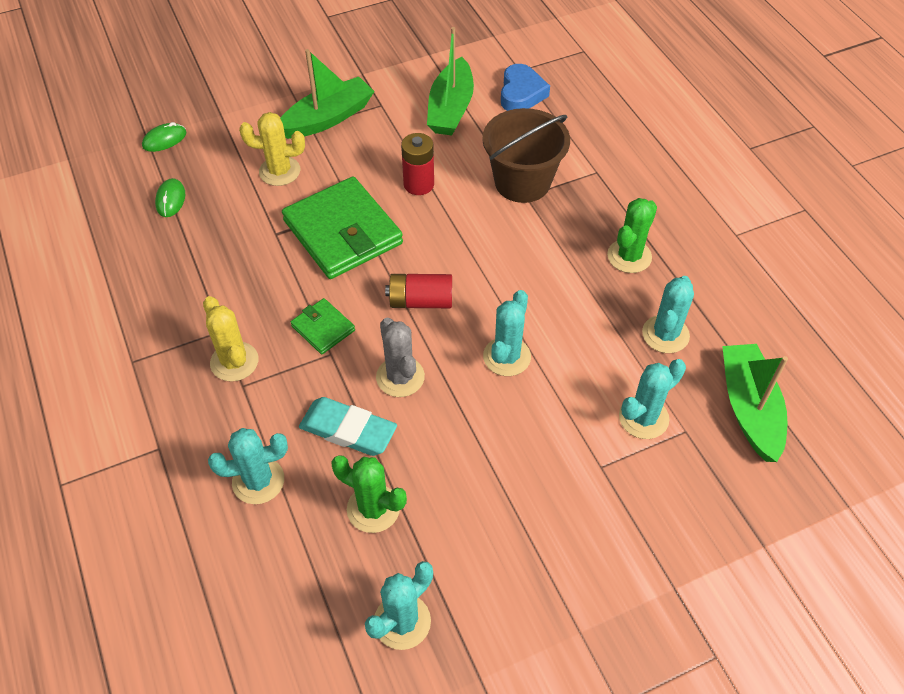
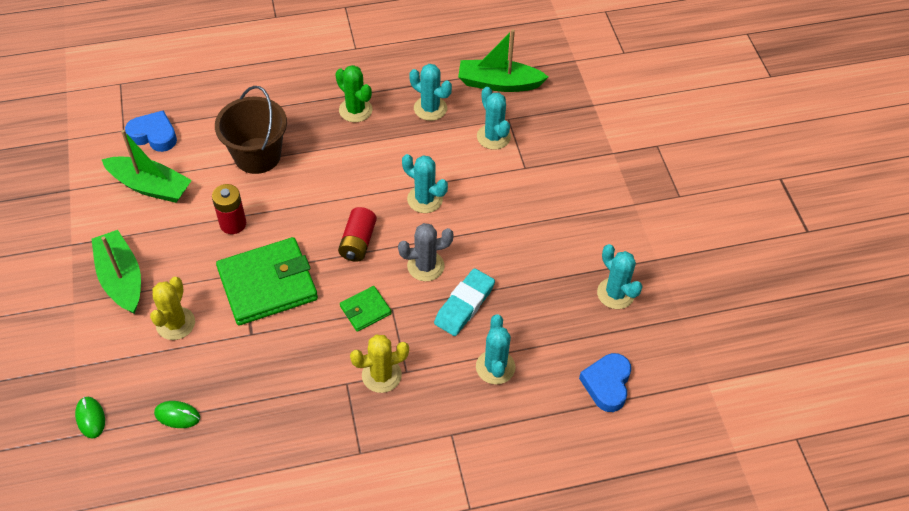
camera: 80 degrees left, 0 degrees up
green cactus [331,455,407,533] -> none
none -> blue heart [579,353,631,412]

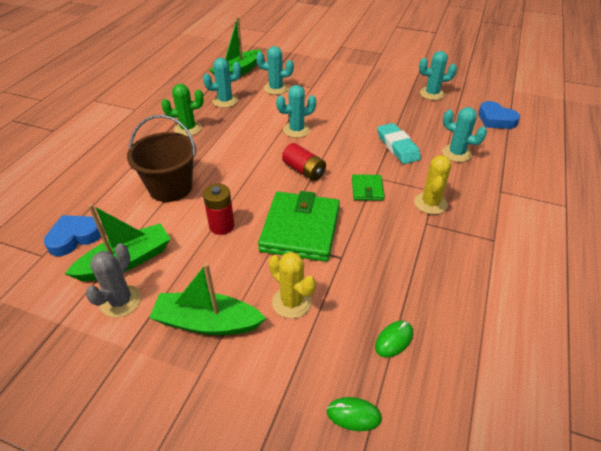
camera: 55 degrees left, 10 degrees down
grey cactus [398,223,454,281] -> grey cactus moved to [85,243,141,317]

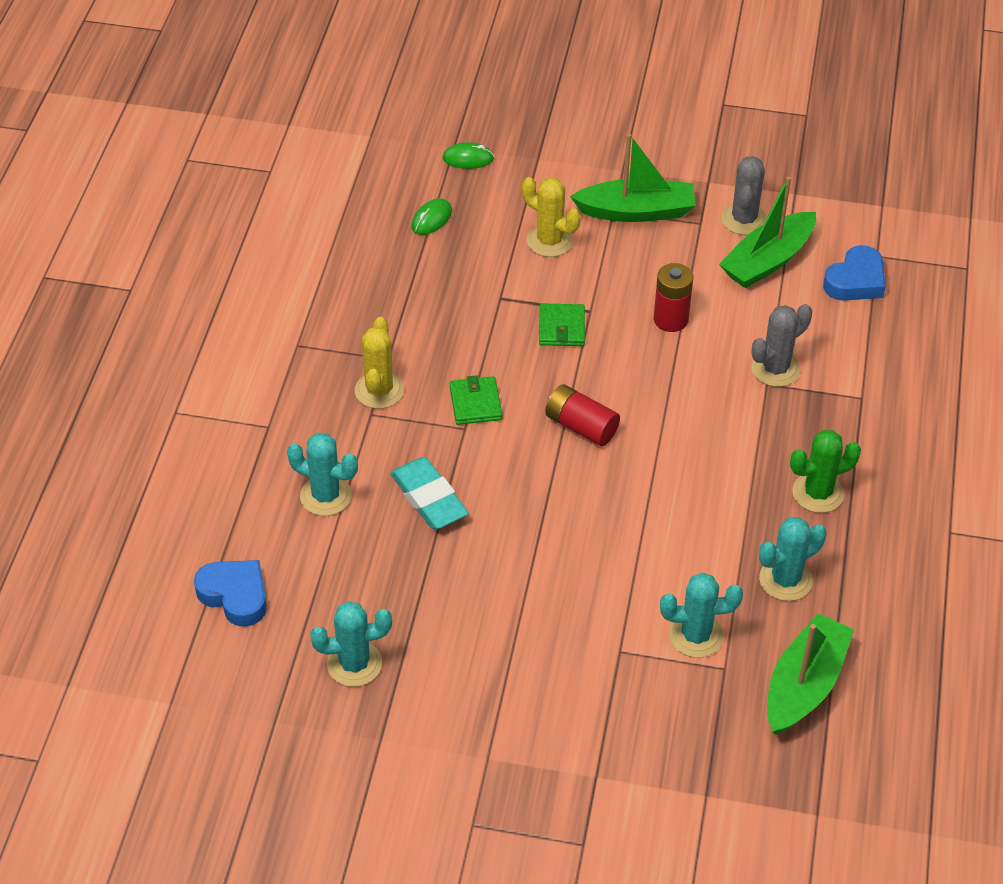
camera: 170 degrees right, 5 degrees up
brown bucket [127,115,196,202] -> grey cactus [751,304,812,387]
green wallet [258,191,340,262] -> green wallet [539,303,585,346], size x0.48
turquoise cactus [276,85,316,138] -> none

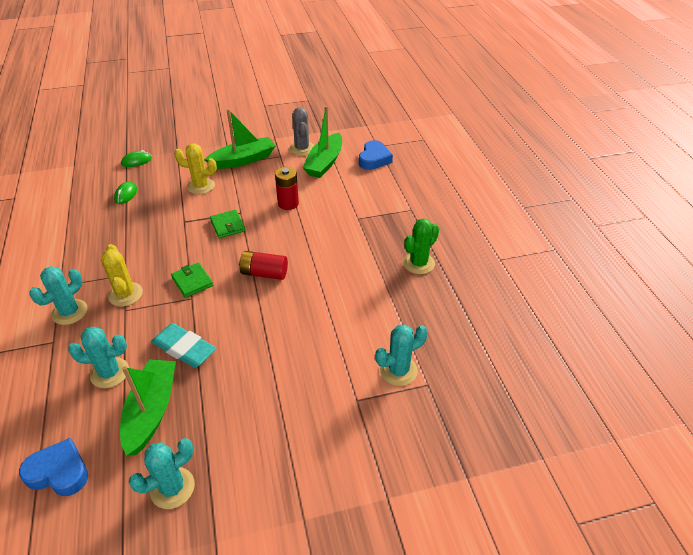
camera: 25 degrees left, 5 degrees down
grey cactus [751,304,812,387] -> none
turquoise cactus [759,517,826,601] -> turquoise cactus moved to [29,266,87,325]
green boat [767,613,854,735] -> green boat moved to [120,359,176,456]

